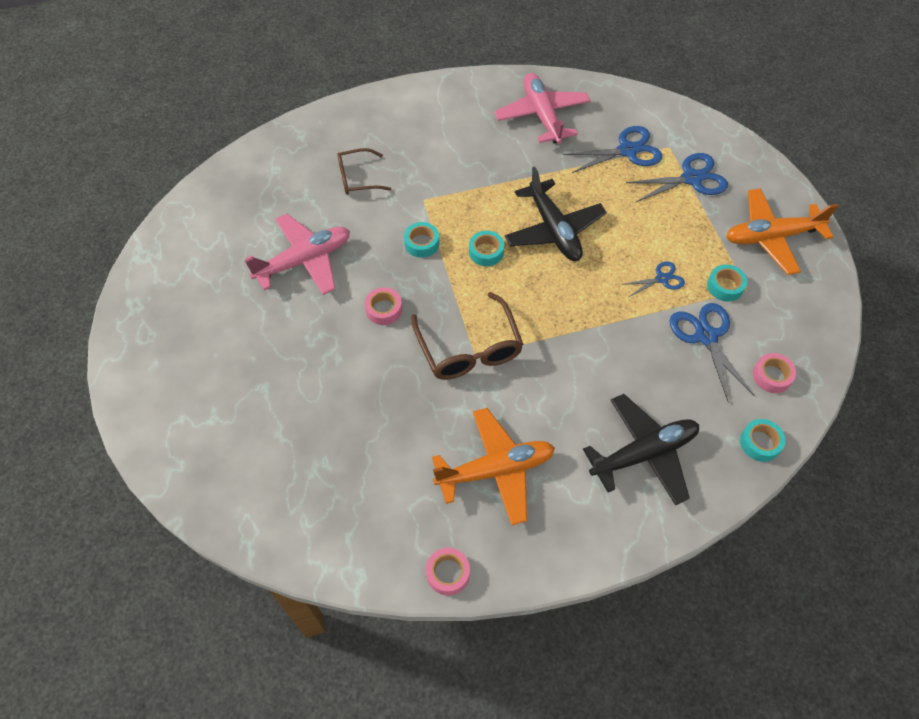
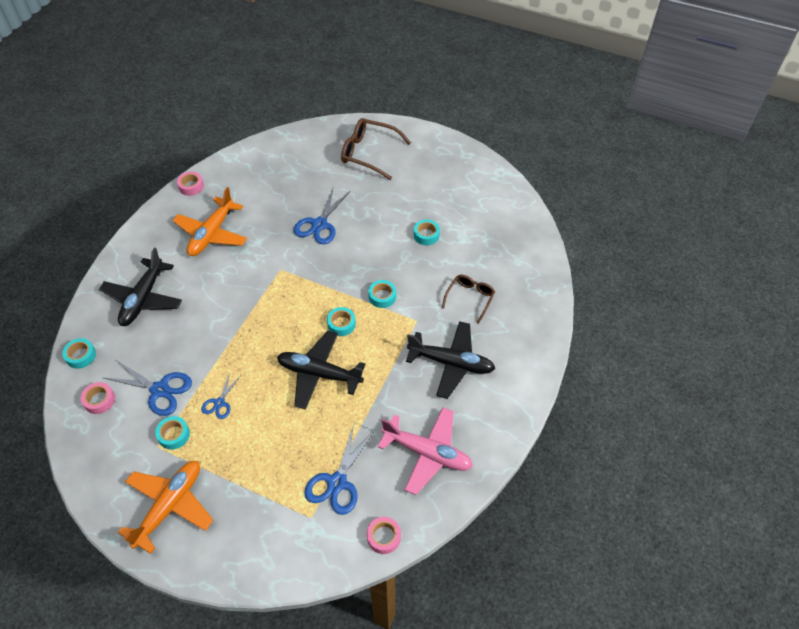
camera: 130 degrees right, 5 degrees down
pink plane [245,214,350,295] -> turquoise tape [414,219,440,245]
pink tape [365,287,402,325] -> pink tape moved to [367,517,401,554]
brown glasses [411,292,523,380] -> brown glasses moved to [341,118,411,180]
blue scissors [626,153,728,202] -> blue scissors moved to [294,186,350,244]
none -> black plane [406,321,495,399]

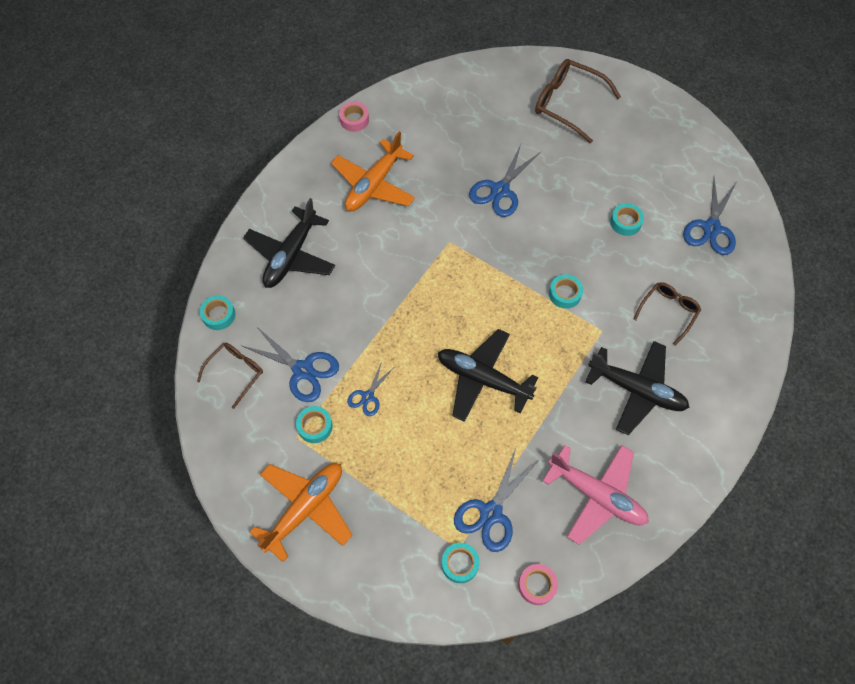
camera: 10 degrees right, 10 degrees up
pink tape [81,382,115,414] -> brown glasses [197,343,263,409]
turquoise tape [327,307,356,336] -> turquoise tape moved to [442,543,480,583]
none -> blue scissors [683,177,736,255]

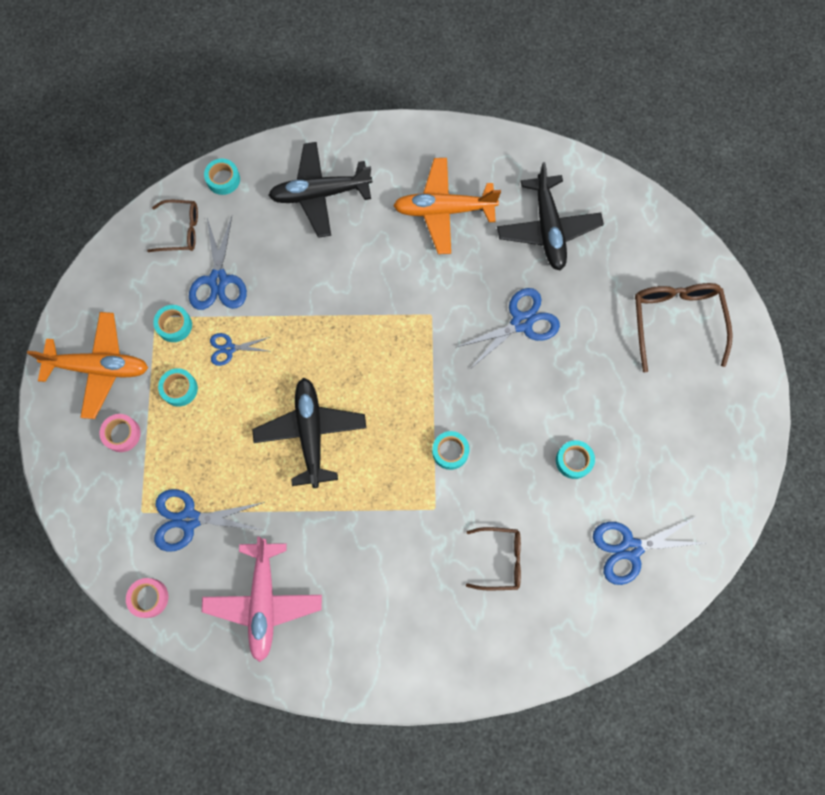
camera: 55 degrees right, 10 degrees up
pink tape [339,102,369,132] -> pink tape moved to [99,414,141,452]
turquoise tape [442,543,480,583] -> turquoise tape moved to [158,368,198,407]
blue scissors [469,144,541,217] -> blue scissors turned 150 degrees clockwise [457,288,560,369]
black plane [585,341,689,435] -> black plane moved to [497,162,604,270]

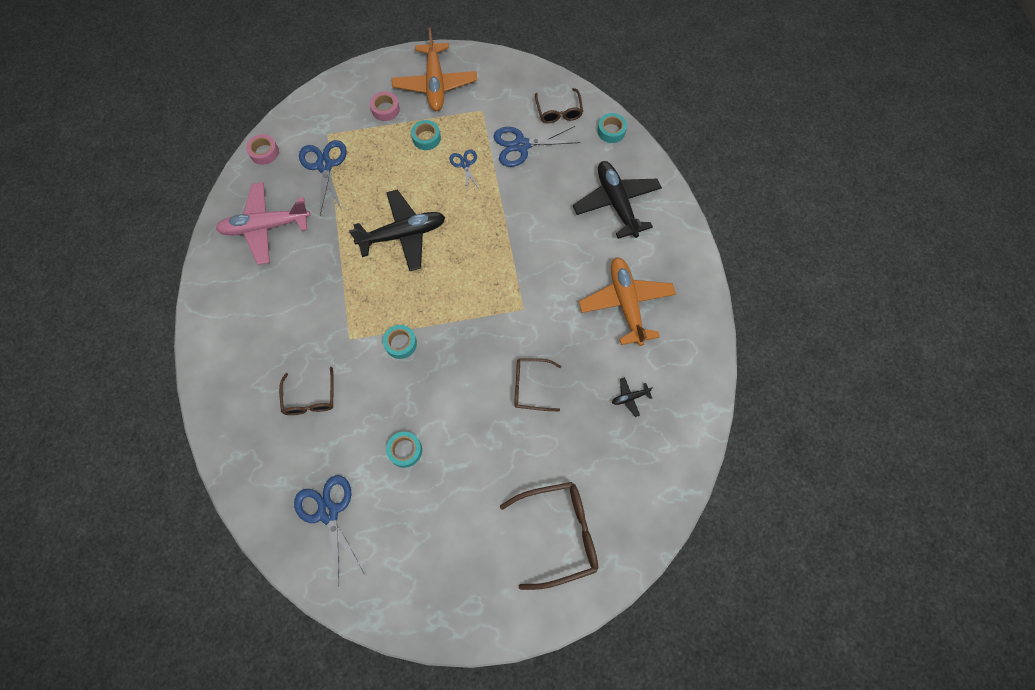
camera: 80 degrees right, 5 degrees down
turquoise tape [153,305,192,342] -> none
blue scissors [457,288,560,369] -> brown glasses [514,358,561,411]
black plane [497,162,604,270] -> black plane [612,377,653,417], size x0.41

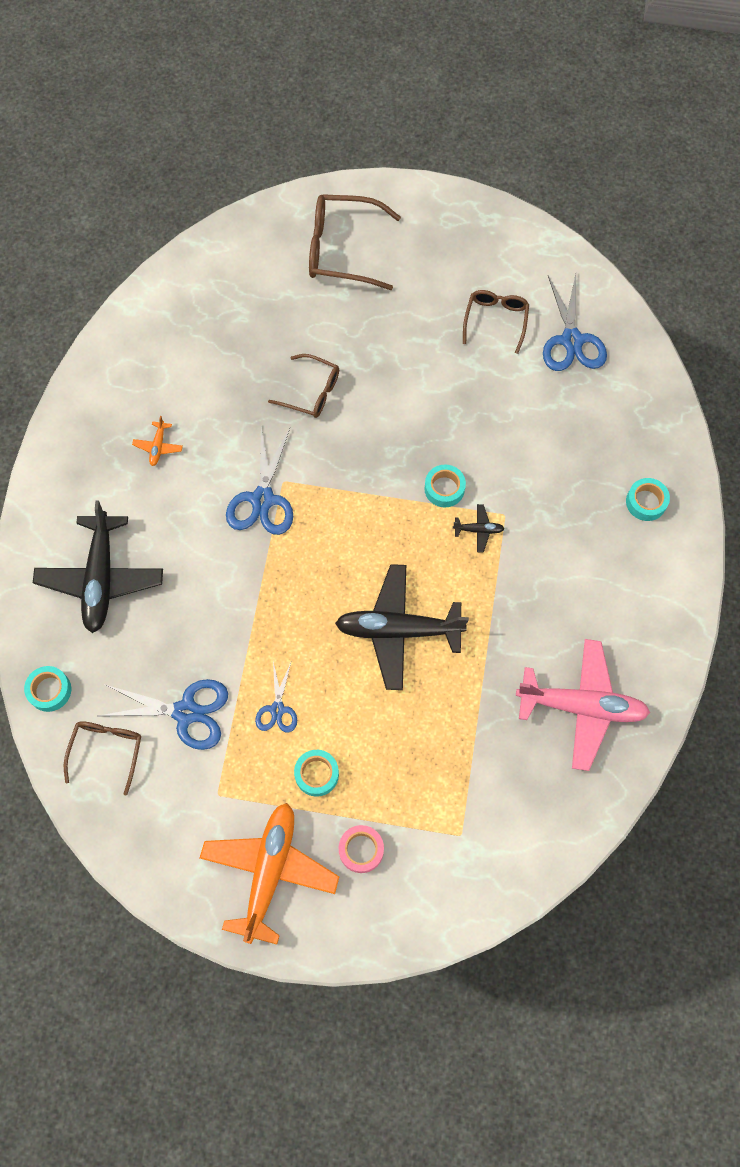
camera: 160 degrees left, 0 degrees up
pink tape [246,134,279,165] -> none
brown glasses [279,367,334,415] -> brown glasses moved to [463,290,529,354]
blue scissors [299,140,347,215] -> blue scissors moved to [226,427,293,535]
turquoise tape [386,432,422,468] -> turquoise tape moved to [626,478,670,521]
orange plane [579,257,676,346] -> orange plane [132,416,183,466], size x0.41
black plane [612,377,653,417] -> black plane moved to [453,504,505,553]

